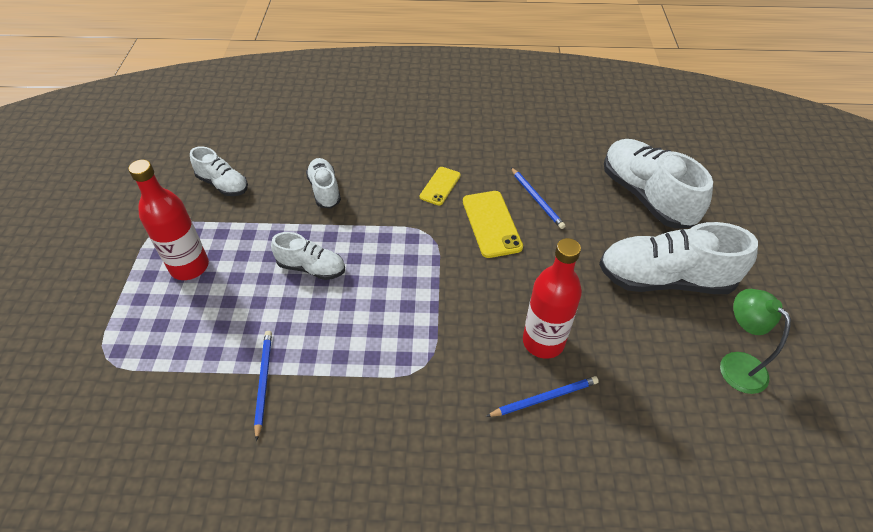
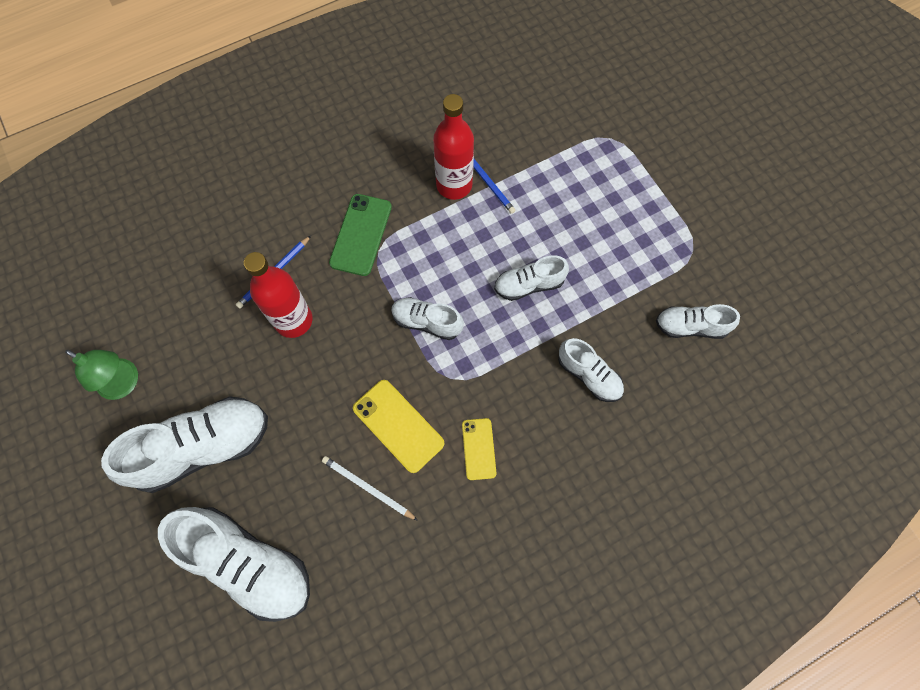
camera: 150 degrees right, 20 degrees up
red bottle [128,159,209,280] -> red bottle moved to [433,94,474,200]
blue pencil [511,167,565,229] -> white pencil [322,456,418,521]
none -> green phone [329,194,392,276]
none -> white shoe [391,297,464,340]

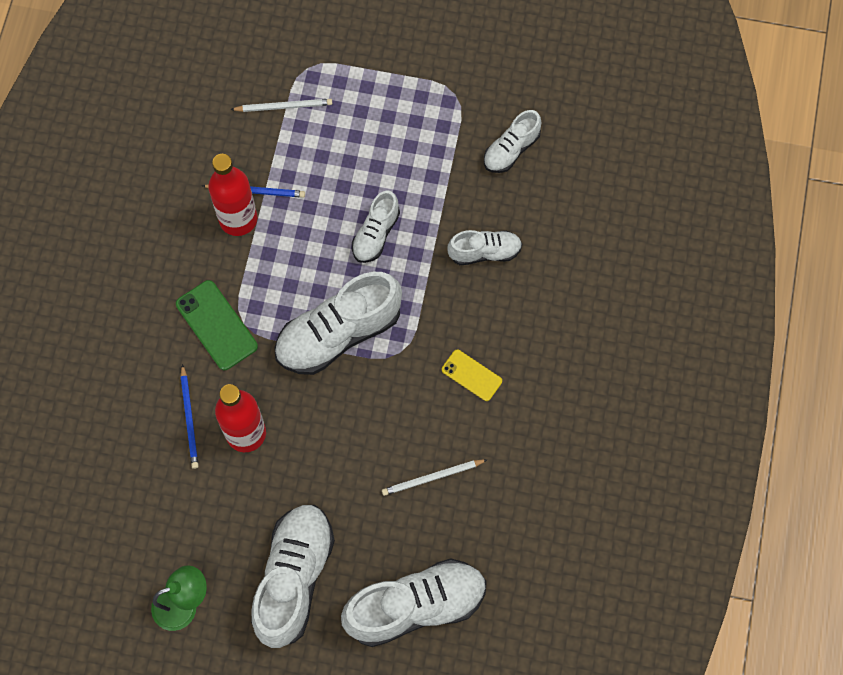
camera: 50 degrees left, 0 degrees up
yellow phone [353,380,444,473] -> none
white shoe [391,297,464,340] -> white shoe [274,272,402,375], size x1.83
none -> white pencil [230,99,332,112]

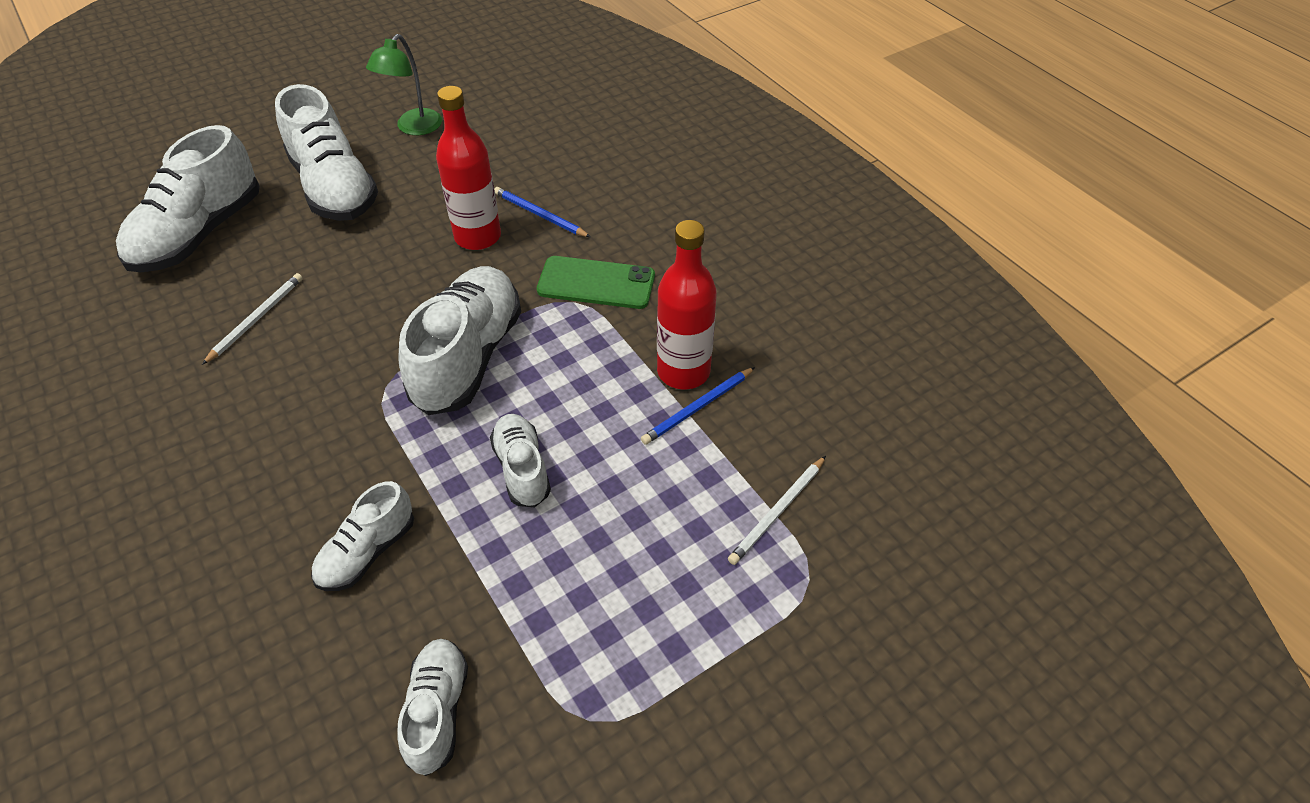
camera: 135 degrees right, 20 degrees down
yellow phone [442,350,502,401] -> none

